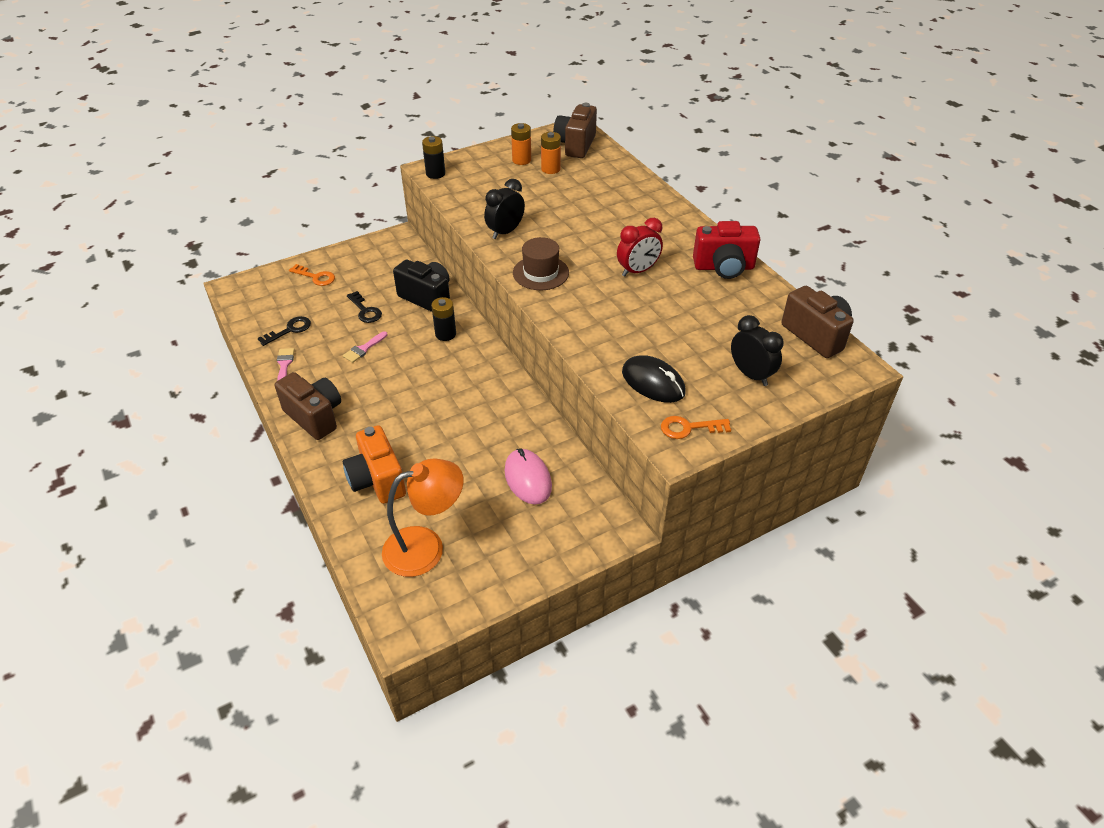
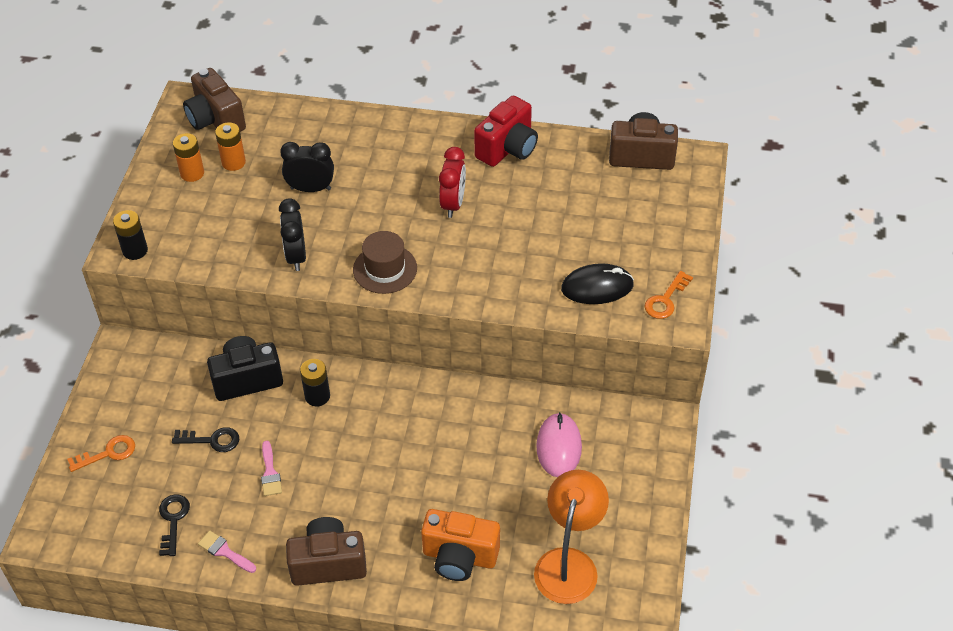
camera: 50 degrees left, 5 degrees up
pink mouse [504,448,552,504] -> pink mouse turned 75 degrees clockwise [536,412,582,477]
black clock [731,315,784,386] -> black clock moved to [280,142,334,192]

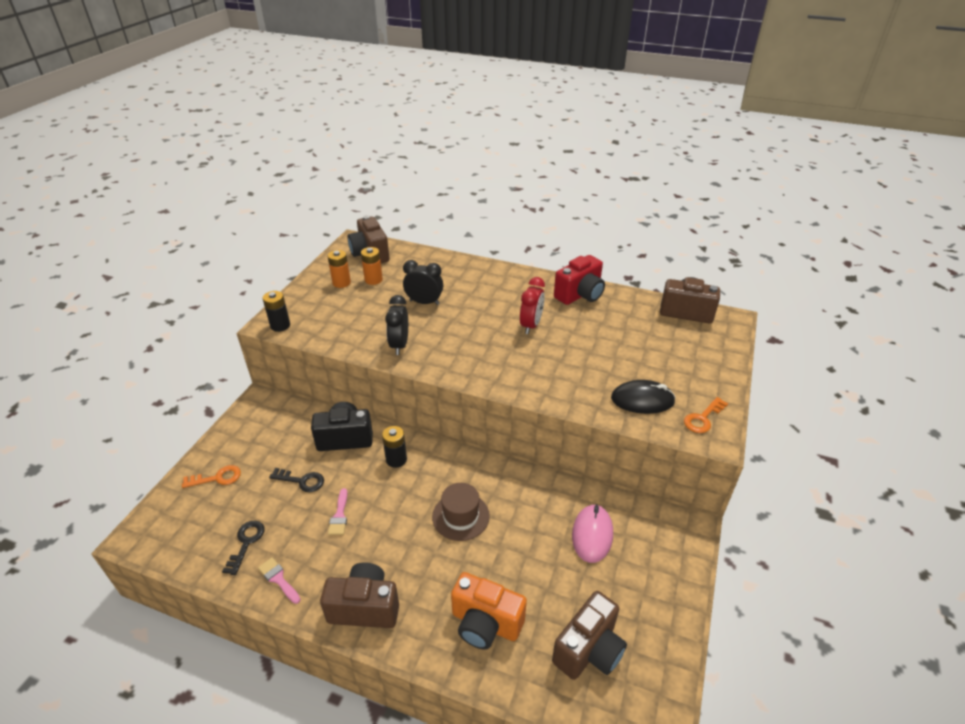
camera: 10 degrees right, 10 degrees down
brown hat [353,231,417,294] -> brown hat moved to [432,483,490,541]
orange lamp [534,470,609,604] -> brown camera [552,591,627,680]

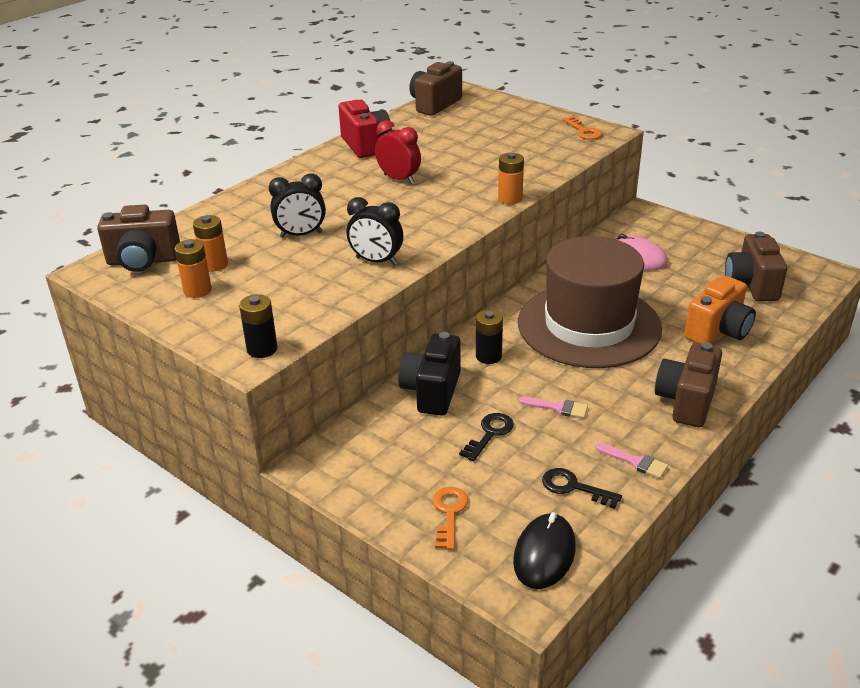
camera: 70 degrees left, 5 degrees down
pink brush [258,557,301,604] -> pink brush turned 120 degrees counterclockwise [595,443,668,479]
black clock [403,260,443,305] -> black clock turned 135 degrees counterclockwise [269,173,326,238]
brown hat [432,483,490,541] -> brown hat [518,236,662,368], size x2.25
brown camera [552,591,627,680] -> brown camera turned 150 degrees counterclockwise [725,231,787,301]
black mouse [611,380,675,414] -> black mouse moved to [513,512,576,589]
none -> orange battery [498,153,524,204]

